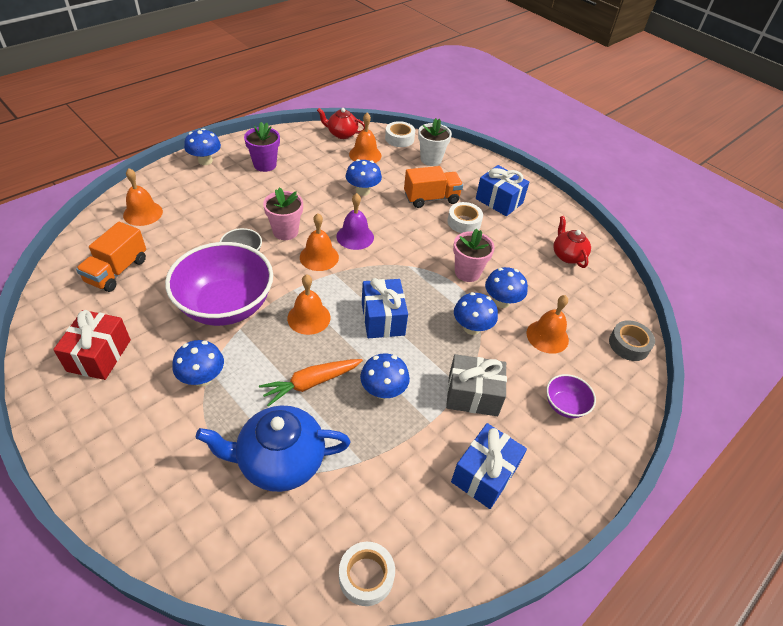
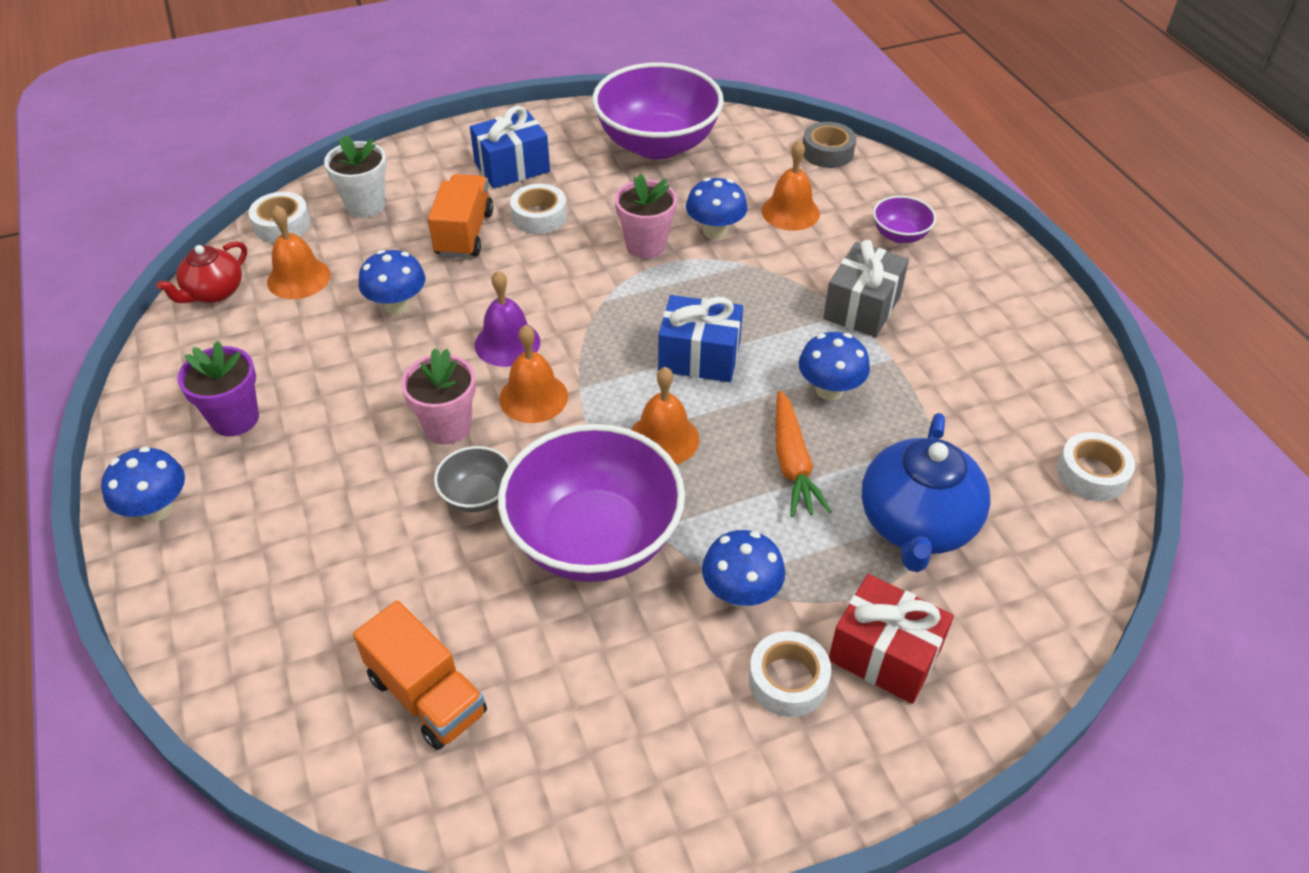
camera: 65 degrees left, 0 degrees up
red gift [53,310,131,380] -> red gift moved to [829,574,954,704]
orange bell [123,168,163,226] -> none
blue gift [451,423,527,509] -> none
blue mushroom [454,292,498,335] -> none
red teapot [553,216,591,268] -> purple bowl [592,62,724,159]
none -> white tape [748,631,831,717]

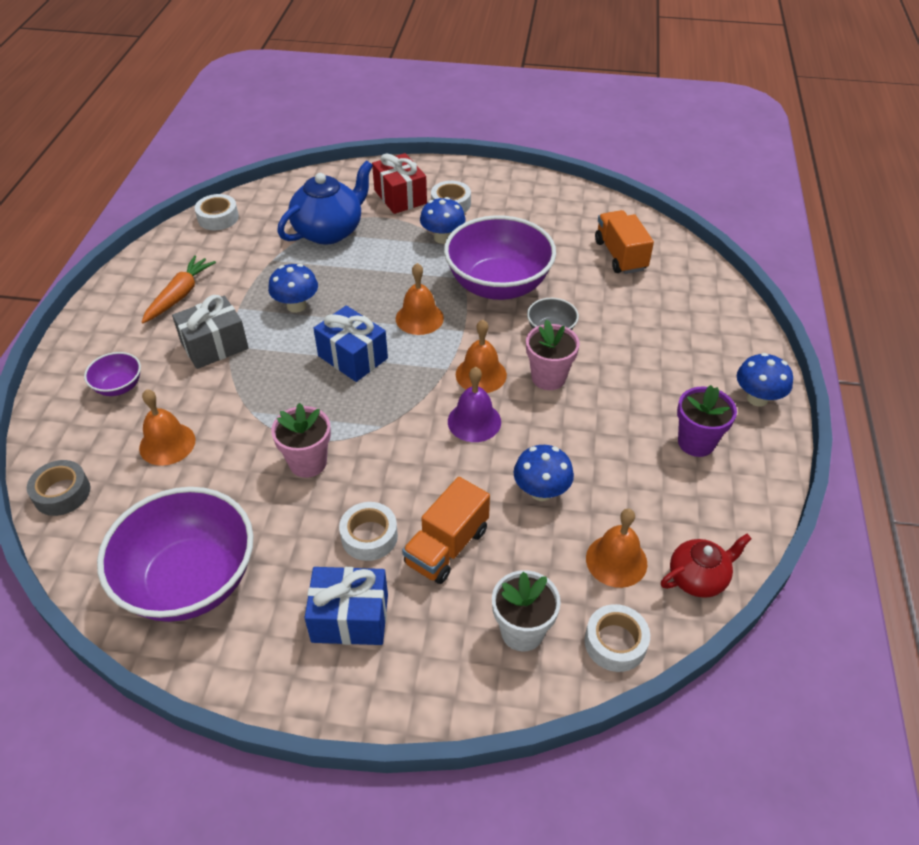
camera: 150 degrees left, 0 degrees up
blue mushroom [686,178,748,239] -> none
orange carrot [775,390,832,517] -> orange carrot moved to [142,255,216,323]

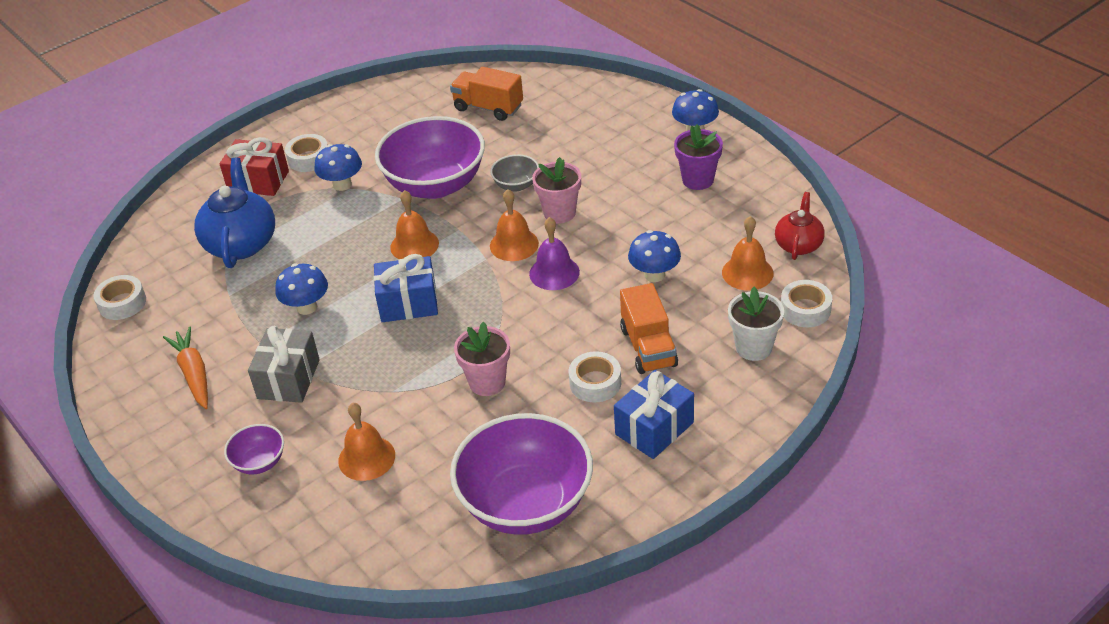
camera: 45 degrees left, 5 degrees down
grey tape [27,460,90,516] -> none

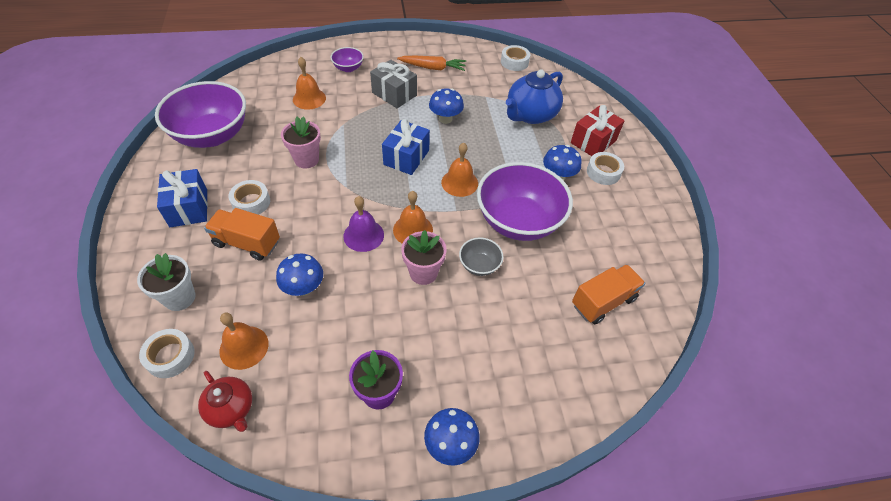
camera: 115 degrees right, 10 degrees up
blue teapot [194,158,275,268] -> blue teapot turned 105 degrees clockwise [506,69,563,124]

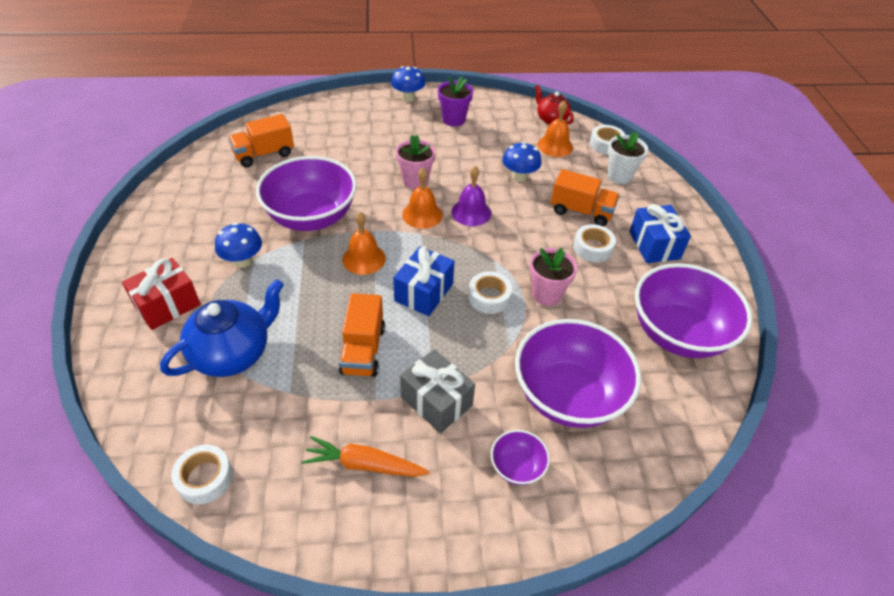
camera: 175 degrees left, 5 degrees down
orange bell [293,57,326,110] -> purple bowl [515,319,641,428]
blue mushroom [429,88,464,124] -> orange truck [339,293,385,377]
grey bowl [459,237,503,276] -> none
white tape [587,152,624,185] -> white tape moved to [468,271,512,314]

